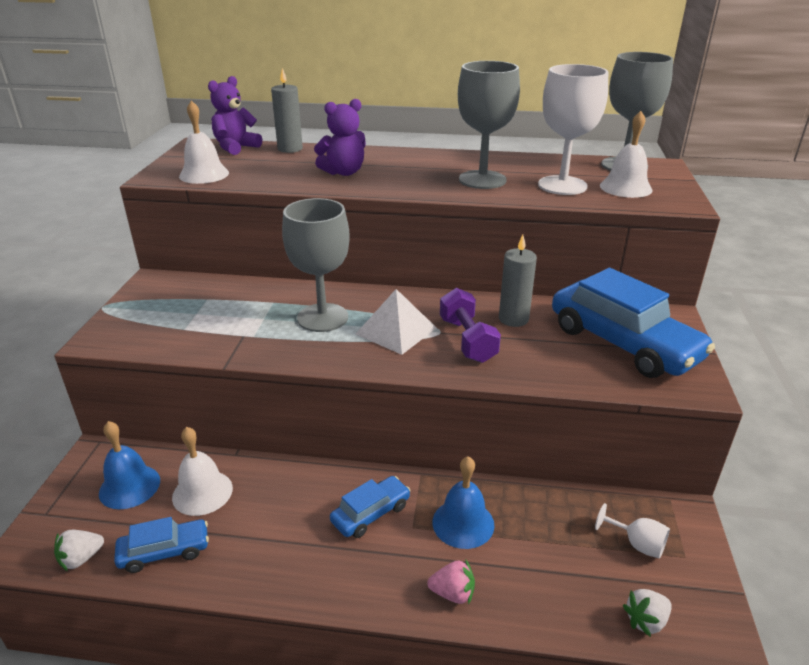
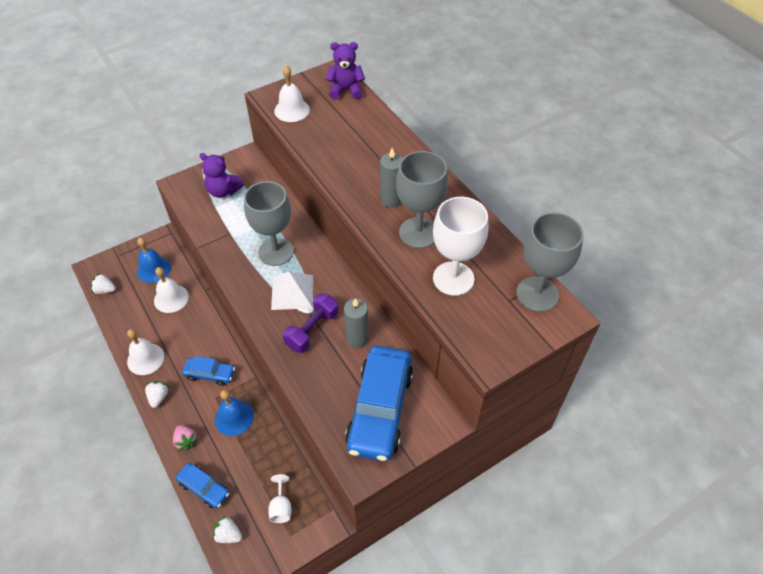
camera: 50 degrees right, 20 degrees up
blue car [114,517,209,573] -> blue car moved to [176,463,229,509]
grey candle [271,68,303,153] -> grey candle moved to [380,148,403,208]
purple teddy bear [314,99,366,176] -> purple teddy bear moved to [199,153,244,198]
white bell [600,111,653,198] -> white bell moved to [127,329,164,375]
none -> white strawberry [145,381,168,408]

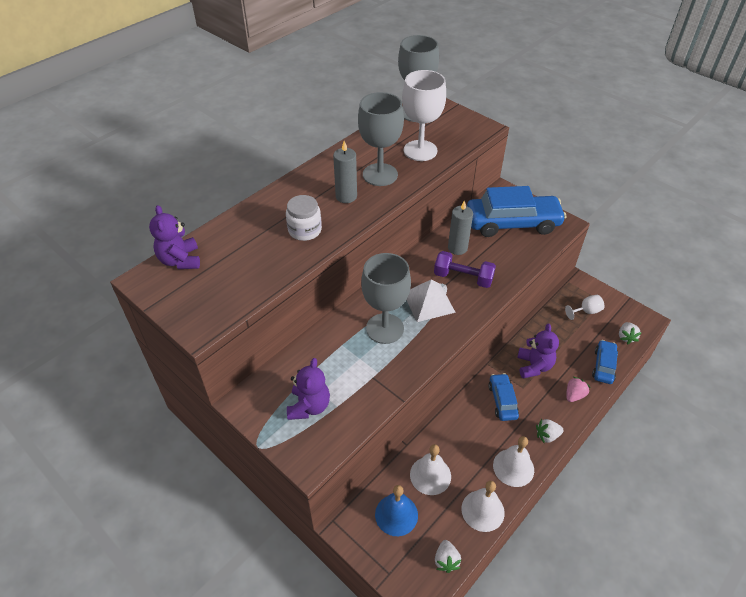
camera: 105 degrees left, 5 degrees down
blue bell [215,390,254,436] -> purple teddy bear [517,324,559,378]
white bell [274,66,310,122] -> white bell moved to [461,481,505,532]
none -> white jar [286,195,322,241]

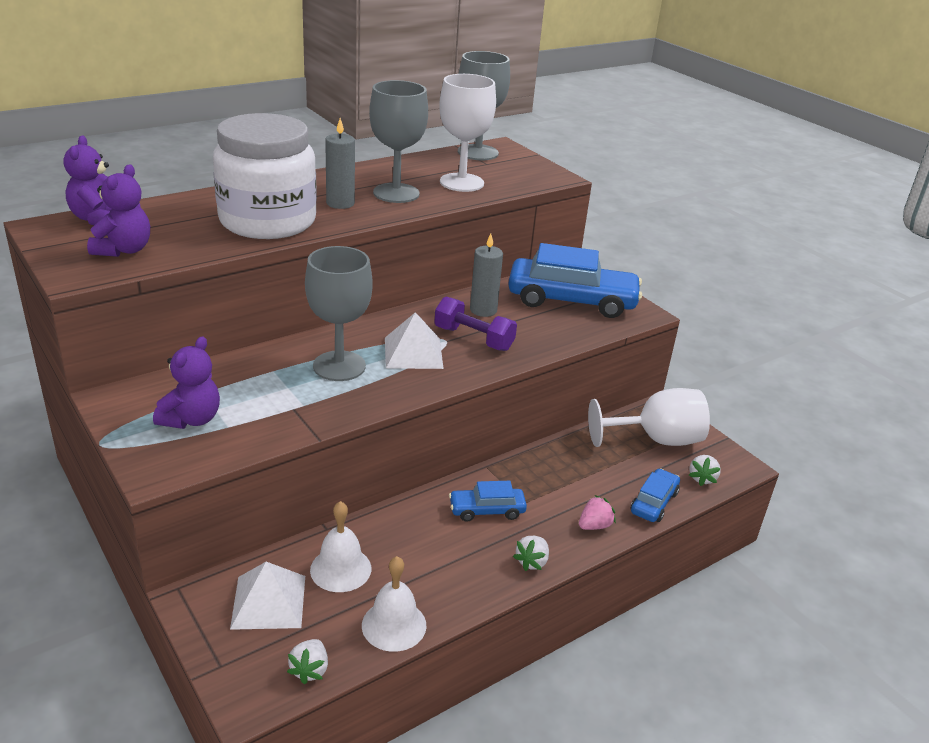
camera: 10 degrees right, 15 degrees down
white jar [286,195,322,241] -> white jar [213,113,317,239], size x2.17
blue bell [375,485,418,536] -> white pyramid [230,562,305,630]
blue car [488,373,519,421] -> blue car turned 105 degrees counterclockwise [449,481,527,522]
white bell [493,436,534,487] -> none
purple teddy bear [517,324,559,378] -> purple teddy bear moved to [87,164,150,257]
white strawberry [536,419,564,443] -> white strawberry turned 60 degrees counterclockwise [513,536,549,571]
white goblet [565,295,604,320] -> white goblet [588,388,710,447], size x2.16

